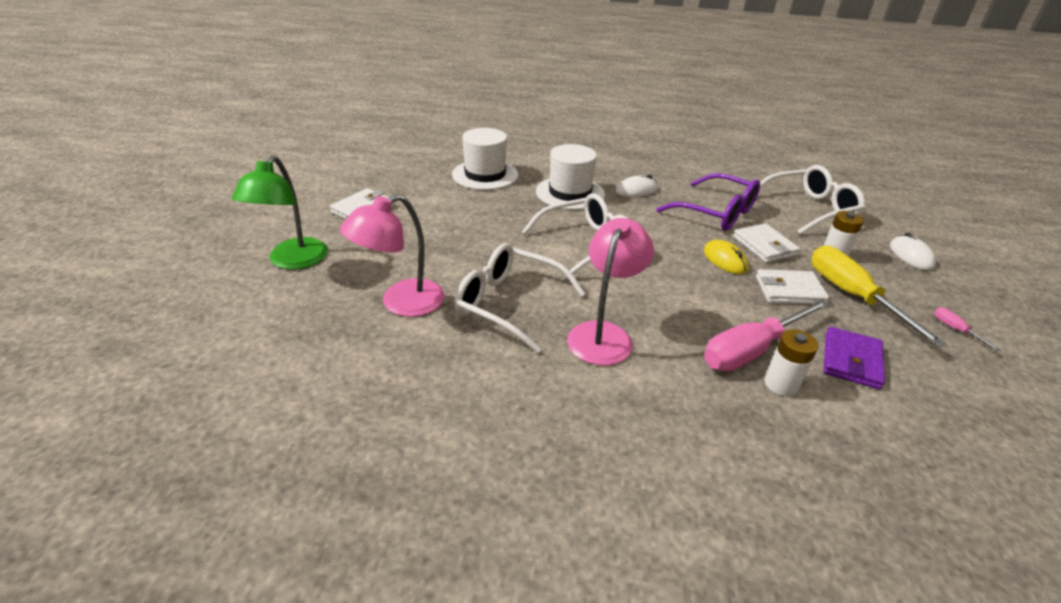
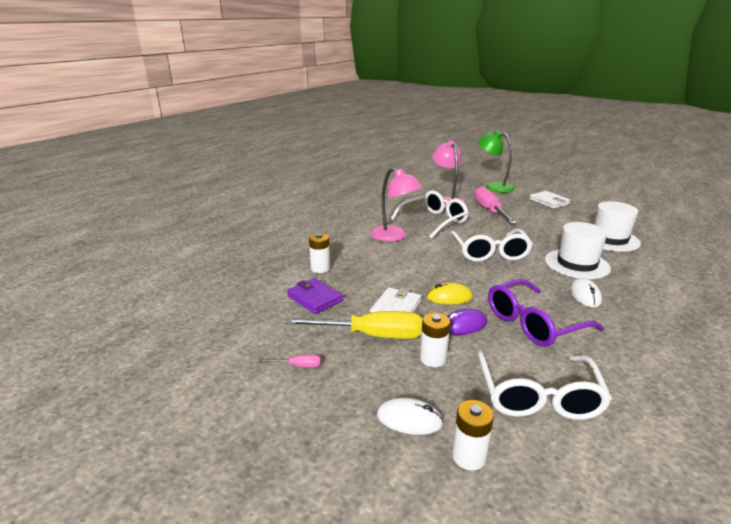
camera: 115 degrees right, 10 degrees down
pink screwdriver [704,299,830,371] -> pink screwdriver moved to [474,186,517,224]
white wallet [733,223,800,263] -> purple mouse [447,309,487,335]
none -> white battery [452,400,494,471]

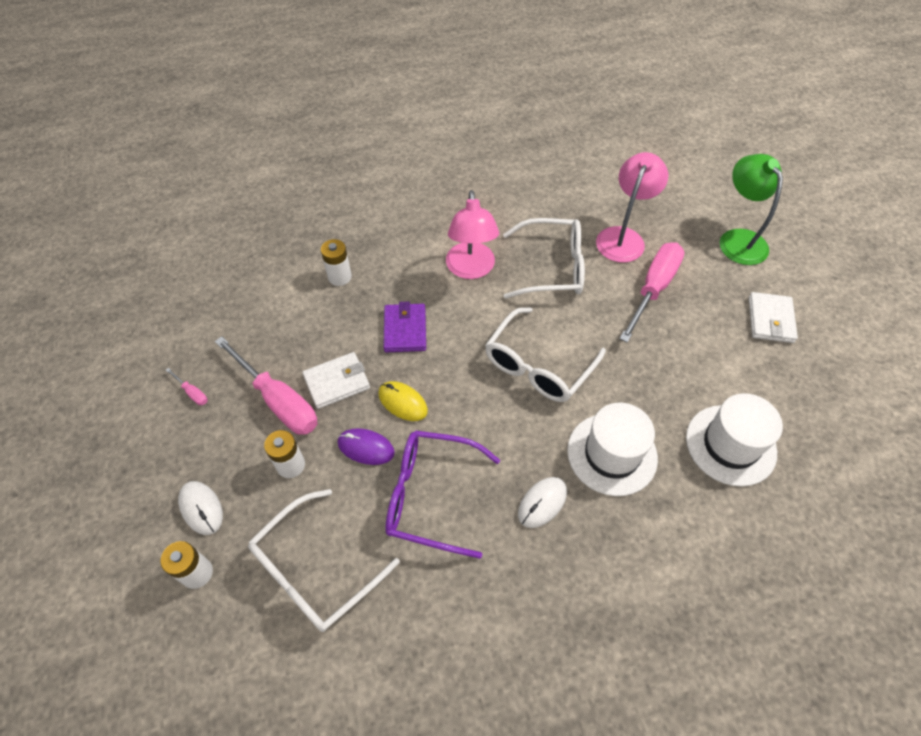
camera: 40 degrees right, 30 degrees up
yellow screwdriver [284,311,423,339] -> pink screwdriver [215,336,318,435]
purple wallet [287,278,343,314] -> purple wallet moved to [383,302,426,352]

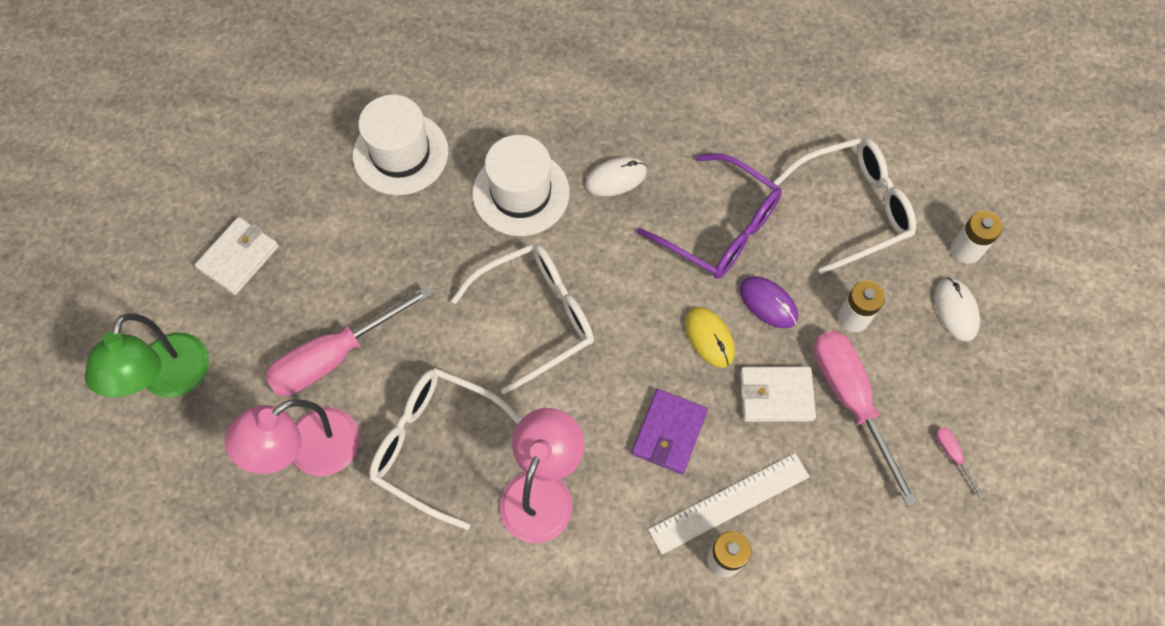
camera: 155 degrees left, 10 degrees up
none -> white ruler [648,453,810,555]

